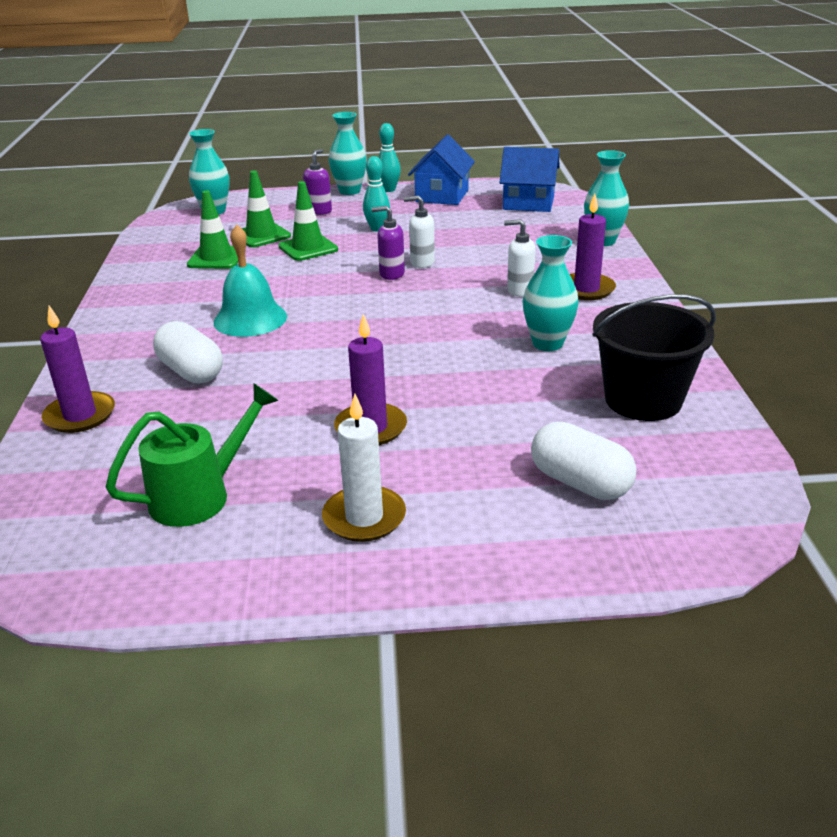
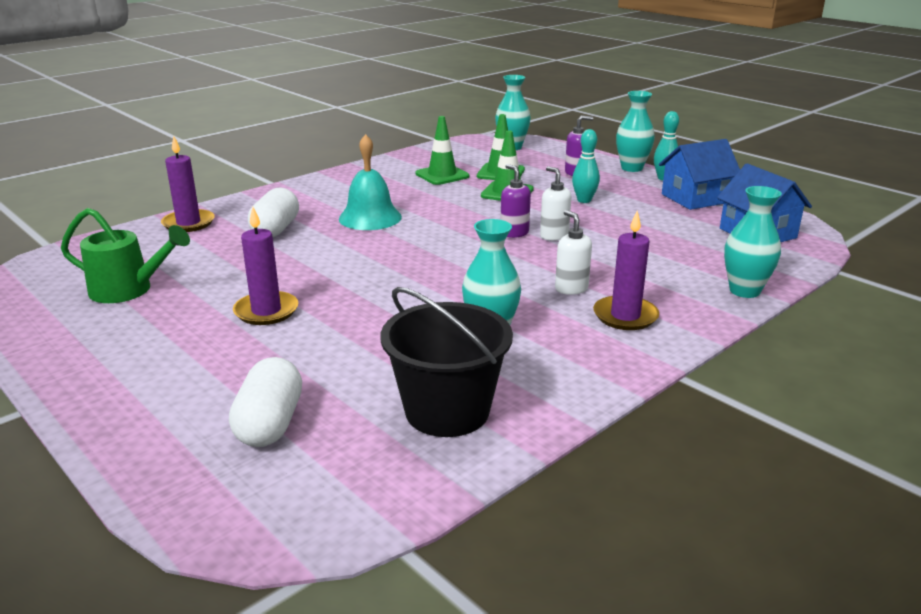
camera: 50 degrees right, 5 degrees down
white candle [322,394,406,542] -> none

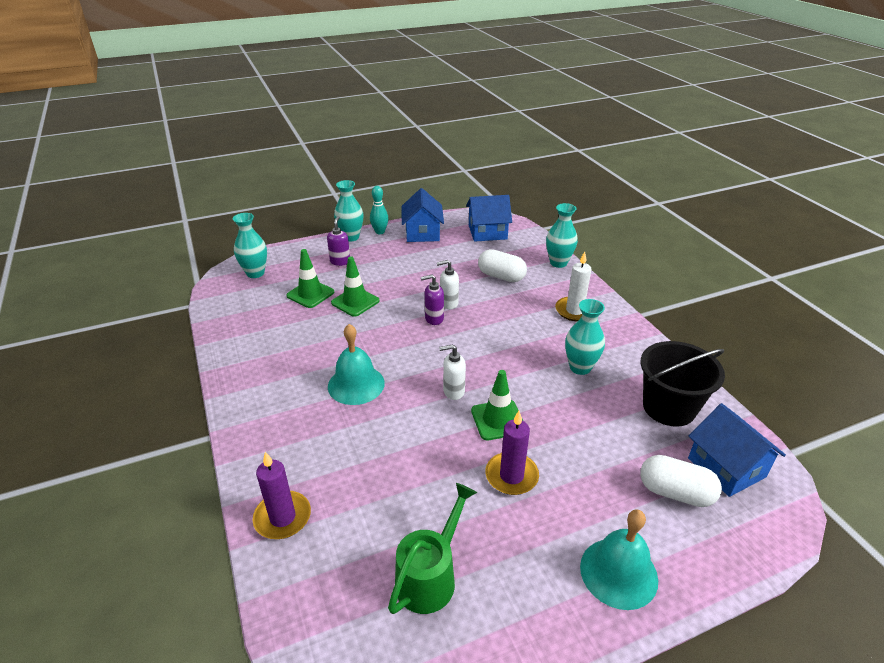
camera: 70 degrees left, 10 degrees up
white capsule [248,187,299,237] -> white capsule moved to [478,249,527,282]
green traffic cone [416,116,469,185] -> green traffic cone moved to [471,370,523,440]
white soap dispenser [555,210,592,295] -> white soap dispenser moved to [439,344,466,400]
turquoise bowling pin [572,129,600,203] -> none
purple candle [593,211,659,330] -> white candle [555,252,591,321]
none -> turquoise bell [580,509,658,610]
none -> blue house [688,403,786,497]

